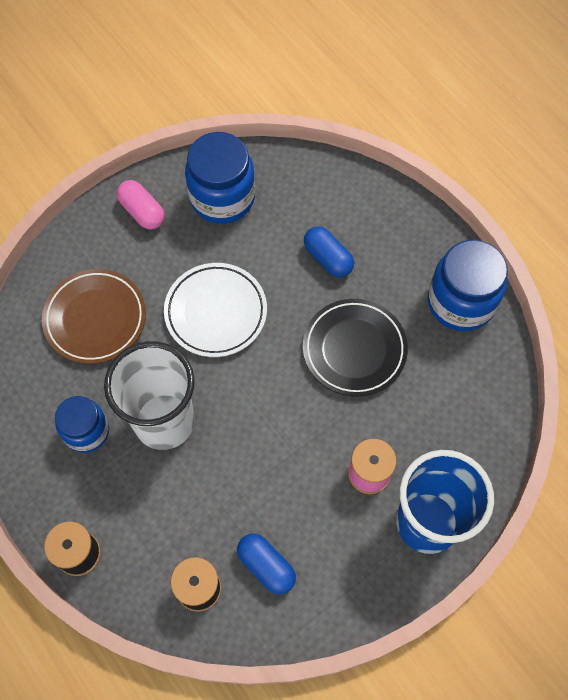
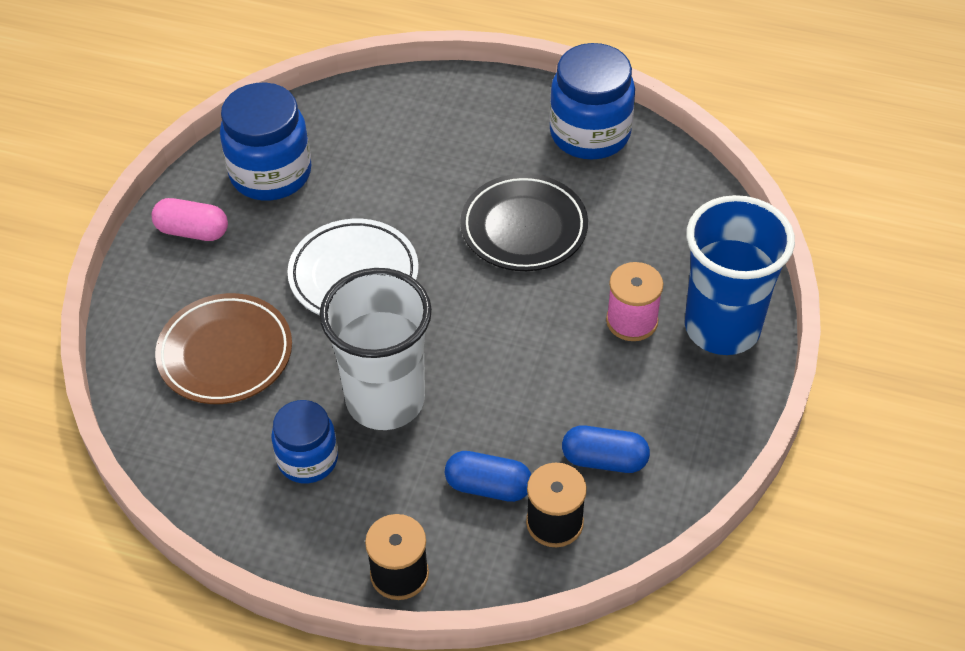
camera: 35 degrees left, 15 degrees down
blue capsule [304,226,354,277] -> blue capsule moved to [445,451,531,502]

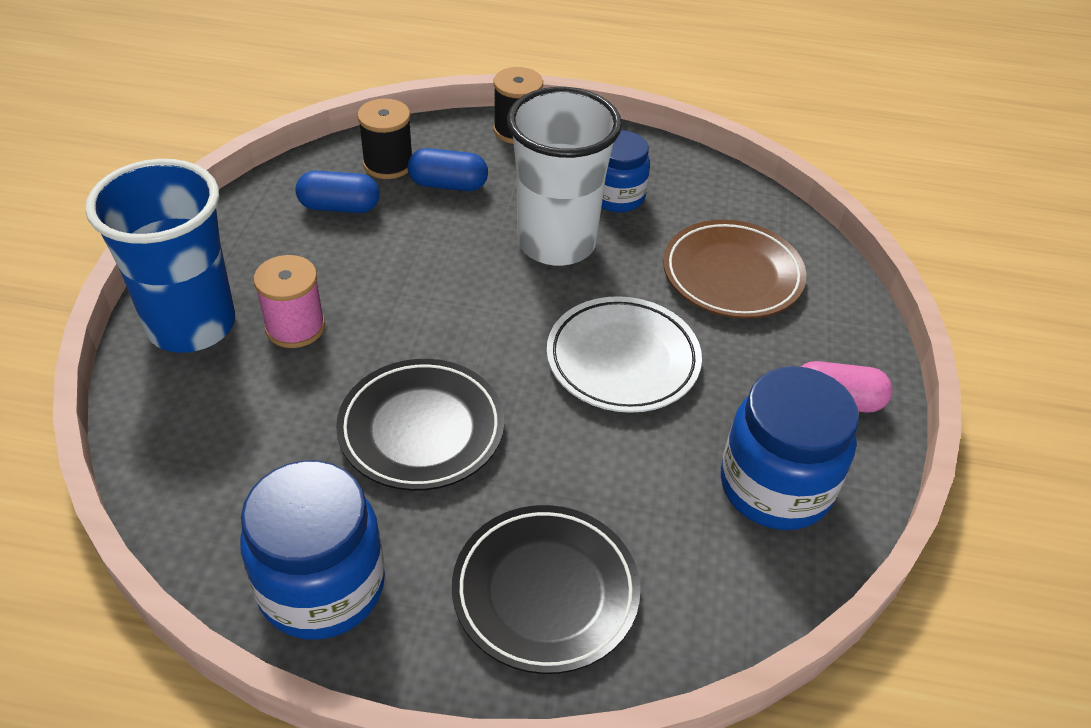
camera: 170 degrees right, 5 degrees down
none -> black plate [452,505,640,674]

